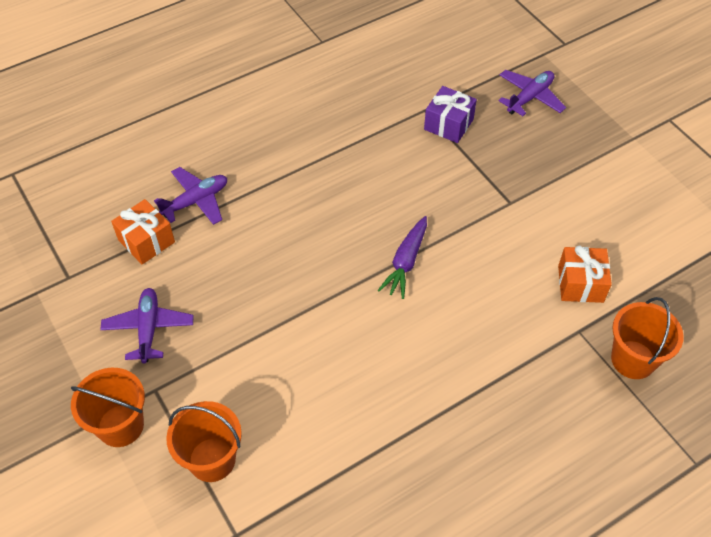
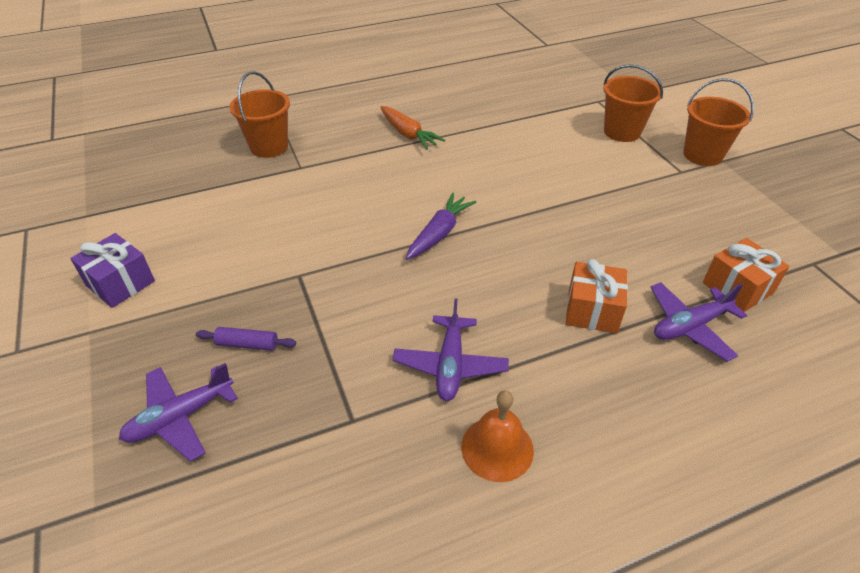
camera: 170 degrees left, 10 degrees down
purple plane [100,288,194,363] -> purple plane moved to [392,298,509,401]
purple gift [424,86,477,143] -> purple gift moved to [70,233,155,308]
orange gift [558,246,612,303] -> orange gift moved to [566,259,628,333]
none -> purple rolling pin [196,327,296,351]
none -> orange carrot [380,106,445,150]
none -> orange bell [461,391,534,482]

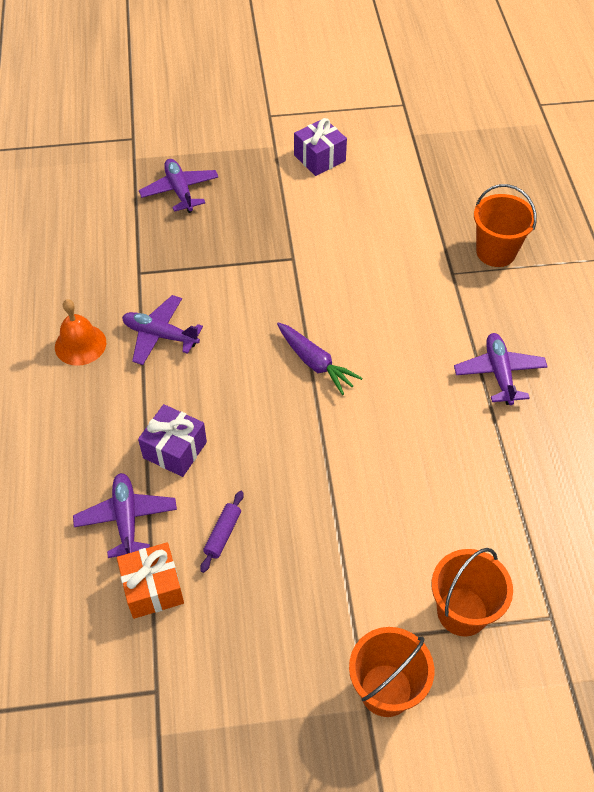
camera: 105 degrees right, 10 degrees up
purple rolling pin [196,327,296,351] -> purple rolling pin moved to [200,491,244,573]
orange carrot [380,106,445,150] -> purple plane [454,333,548,405]
orange gift [566,259,628,333] -> purple gift [138,404,207,477]

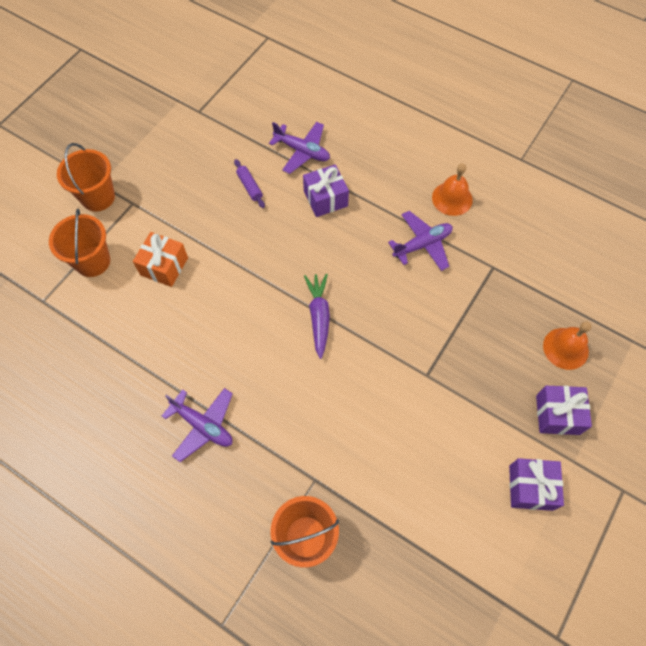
camera: 130 degrees right, 10 degrees up
orange gift [117,542,184,619] -> orange gift moved to [133,232,188,287]
purple plane [139,159,219,213] -> orange bell [543,321,591,370]
purple carrot [277,323,362,395] -> purple carrot turned 90 degrees clockwise [304,274,330,359]
none -> purple gift [536,386,592,435]

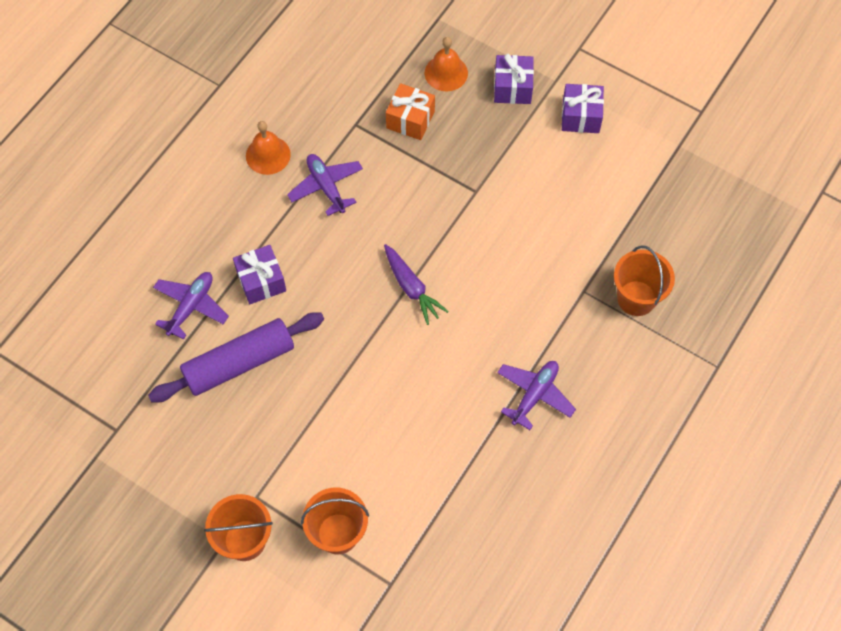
camera: 90 degrees left, 0 degrees up
orange gift [133,232,188,287] -> orange gift moved to [386,83,435,140]
purple rolling pin [234,159,265,208] -> purple rolling pin [148,312,324,402], size x2.42
purple carrot [304,274,330,359] -> purple carrot turned 120 degrees counterclockwise [384,244,449,325]

